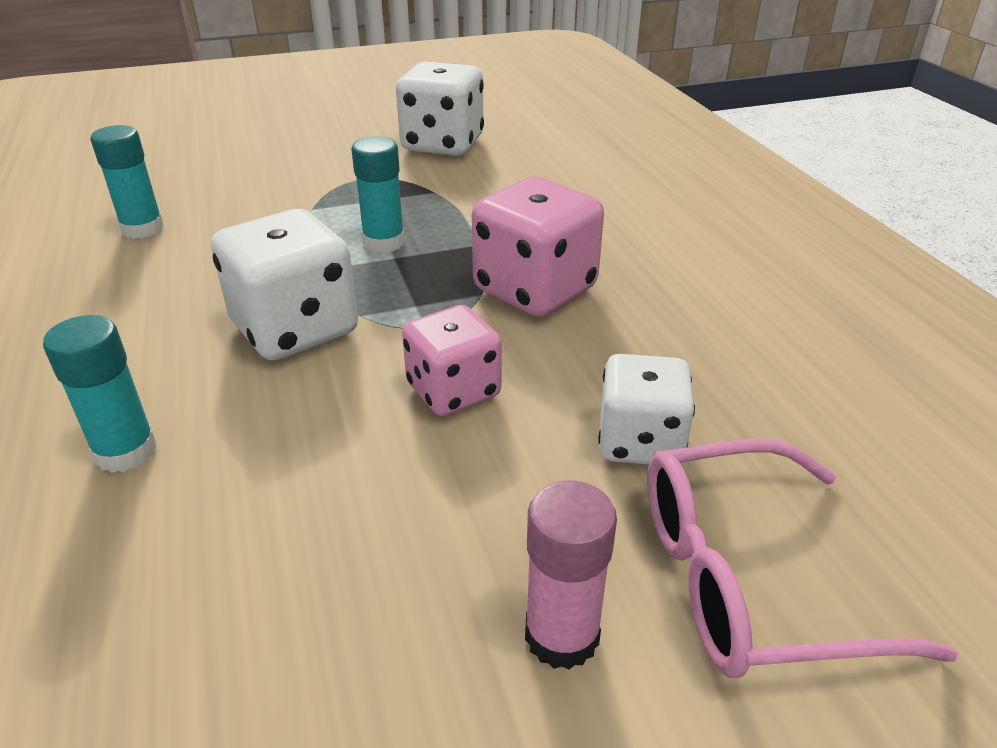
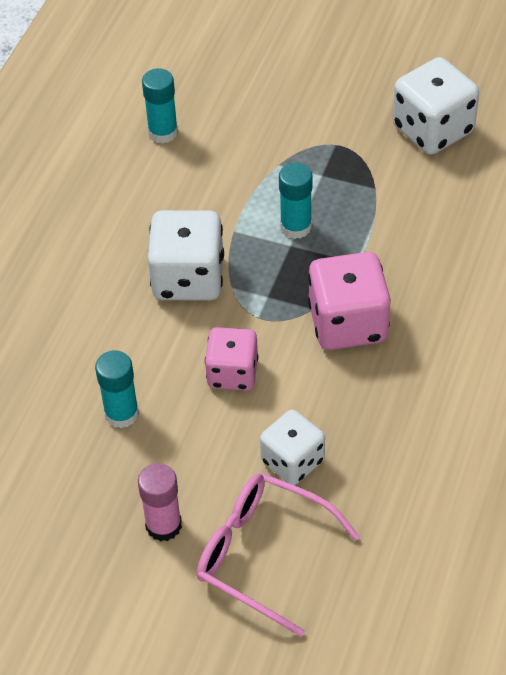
camera: 40 degrees right, 15 degrees up
turquoise glue stick [43,315,157,473] -> turquoise glue stick moved to [95,350,139,428]

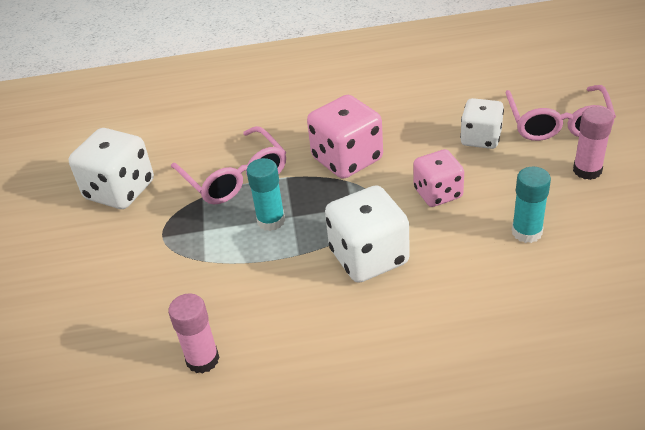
camera: 115 degrees left, 10 degrees down
turquoise glue stick [142,68,178,144] -> pink glue stick [168,293,219,374]
none -> pink glasses [171,126,286,204]

